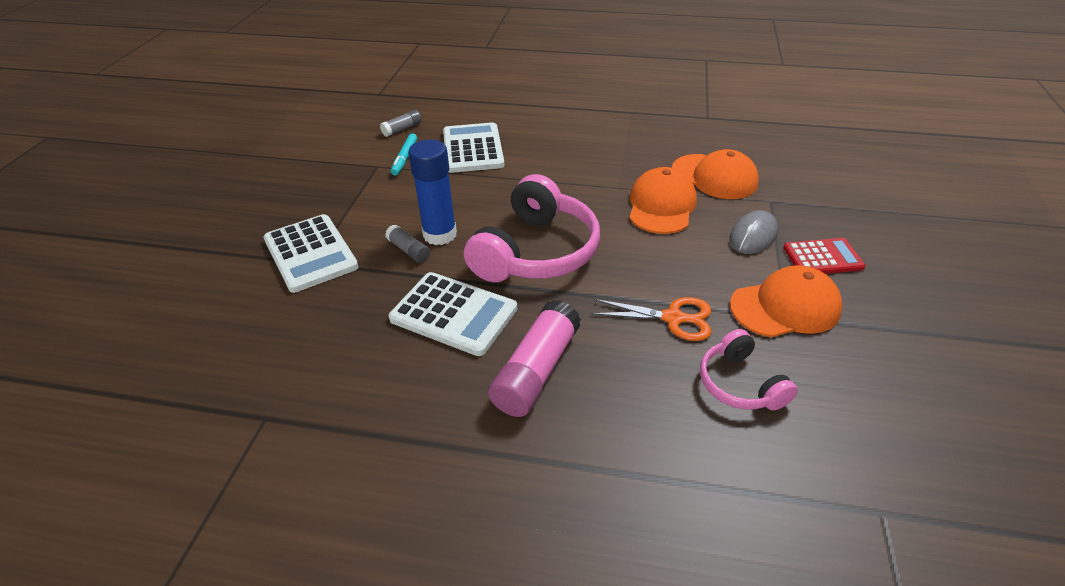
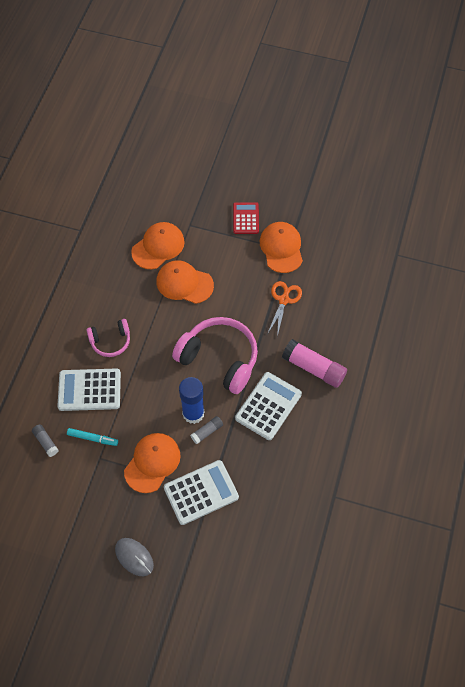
camera: 85 degrees left, 20 degrees up
pink headphones [700,329,798,410] -> pink headphones moved to [87,319,130,357]
grey mouse [730,210,778,254] -> grey mouse moved to [115,538,154,576]
none -> orange cap [124,433,181,493]

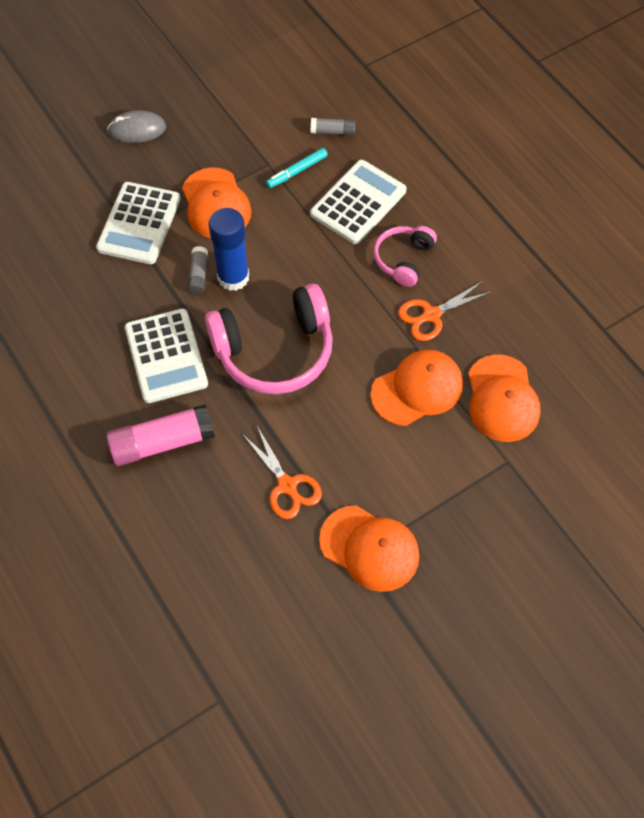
camera: 130 degrees right, 0 degrees up
red calculator [233,202,259,234] -> none
none -> orange scissors [398,280,493,341]

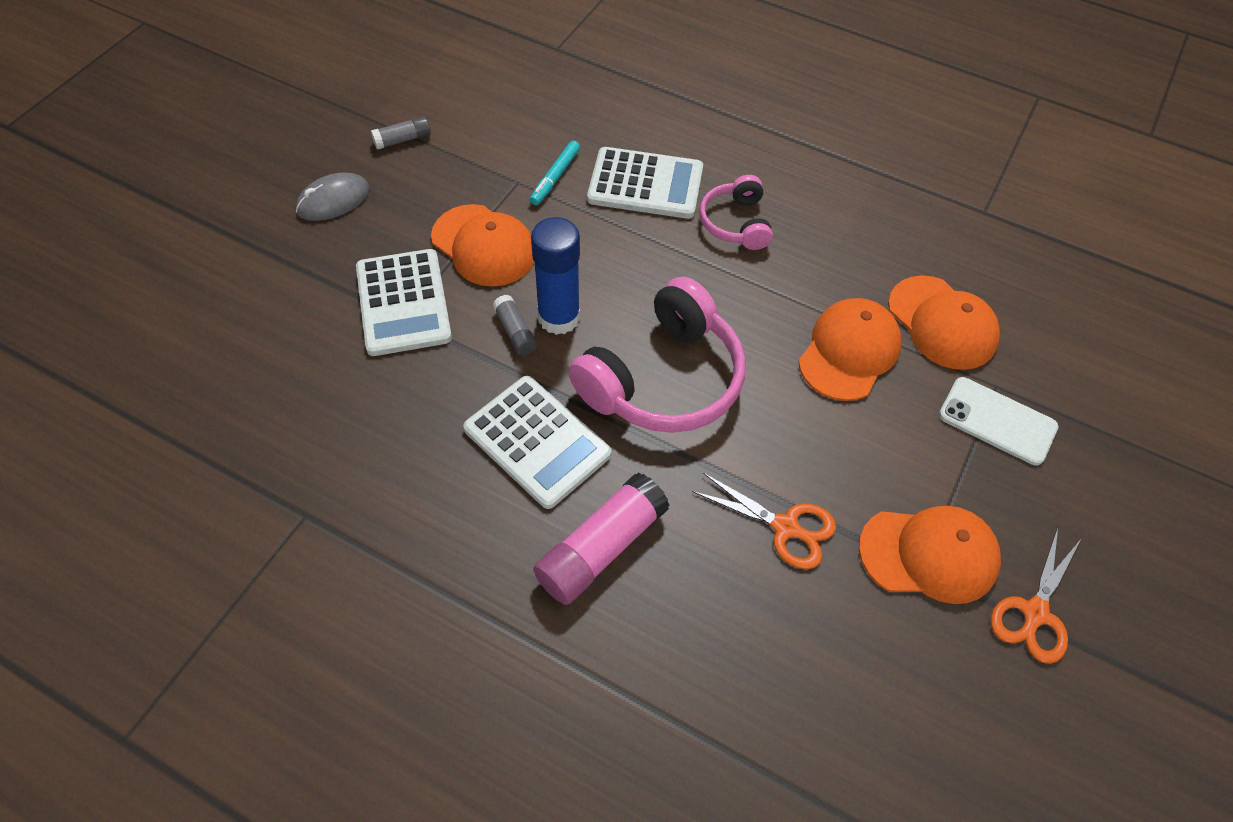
camera: 30 degrees left, 5 degrees down
white calculator [310,160,407,244] -> white calculator turned 90 degrees clockwise [587,147,703,219]
grey glue stick [311,118,356,136] -> grey glue stick moved to [371,116,431,150]
orange scissors [398,280,493,341] -> orange scissors moved to [991,527,1082,664]
none -> white phone [939,377,1059,465]

